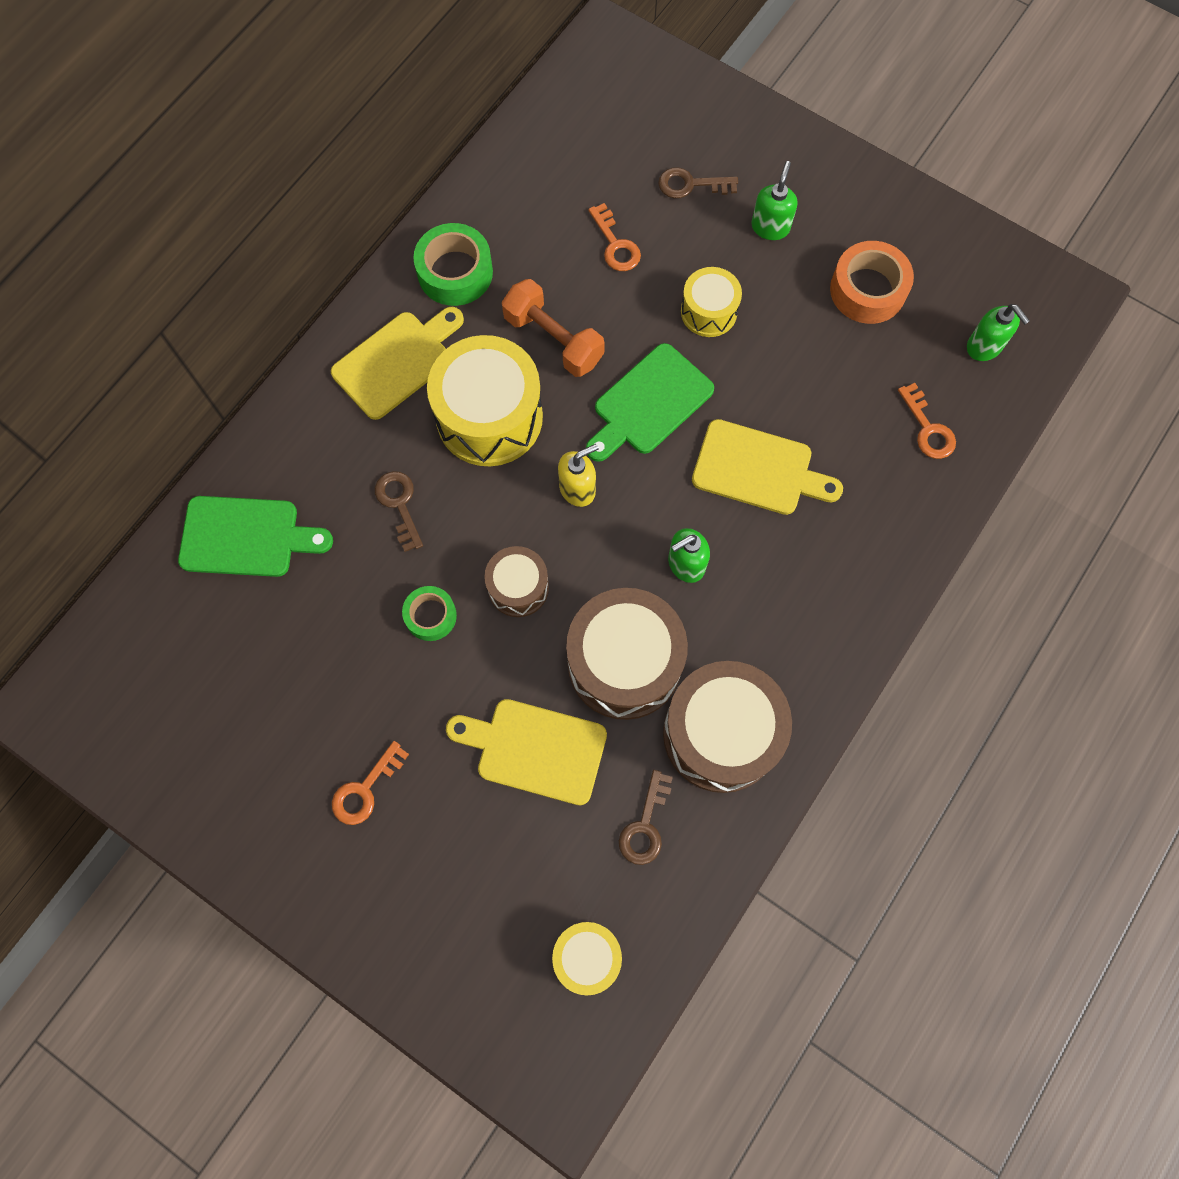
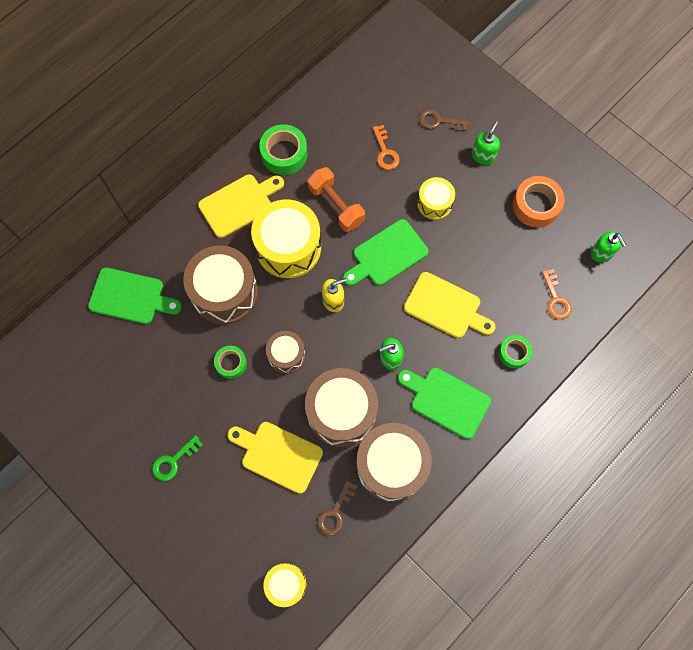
camera: 10 degrees right, 0 degrees up
orange key [332,741,409,825] -> green key [152,435,203,481]
brown key [375,471,423,552] -> brown drum [183,245,258,325]
none -> green cutting board [398,367,491,439]
none -> green tape [499,335,532,368]

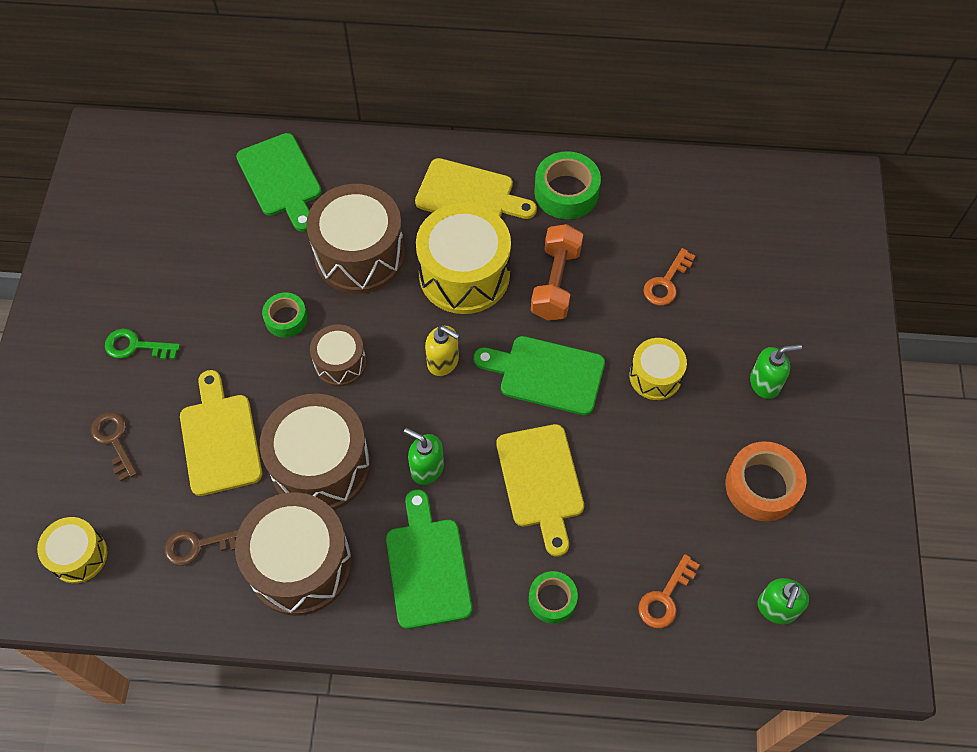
camera: 50 degrees right, 10 degrees down
brown key [419,109,469,131] -> brown key moved to [91,412,137,481]

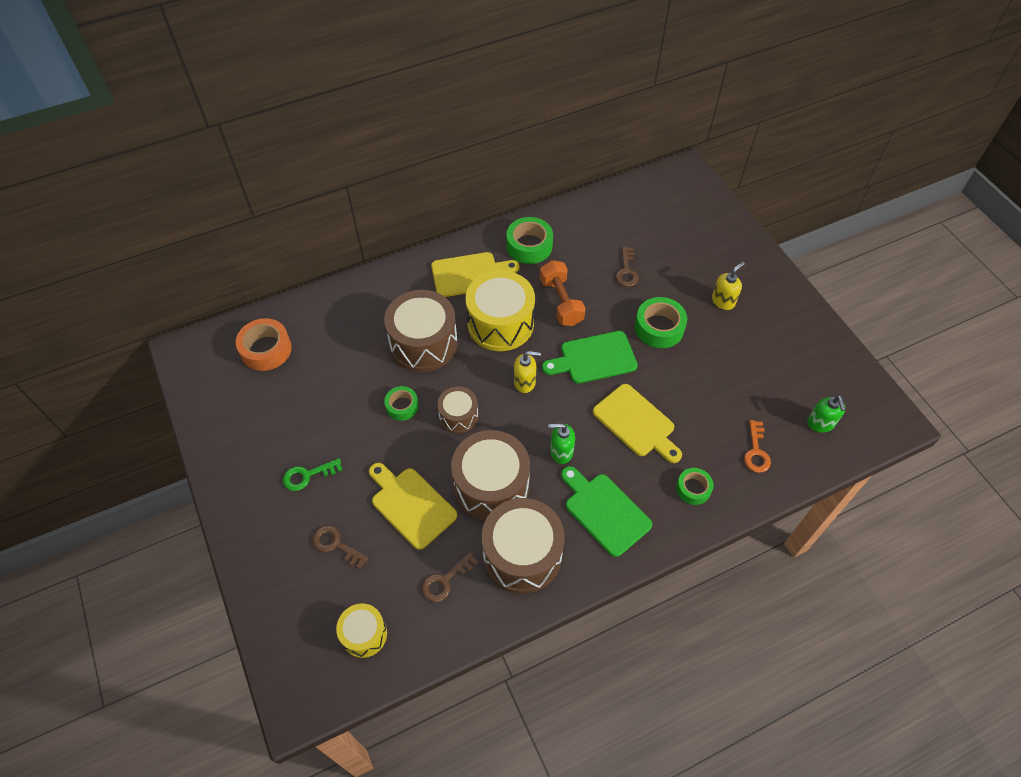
camera: 30 degrees left, 5 degrees down
green cutting board [236,133,322,232] -> none
yellow drum [629,338,687,400] -> green tape [635,297,687,348]
orange key [643,248,695,305] -> brown key [616,247,639,287]
orange tape [725,441,807,521] -> orange tape moved to [236,318,292,371]
green soap dispenser [750,344,802,399] -> yellow soap dispenser [712,262,745,310]

